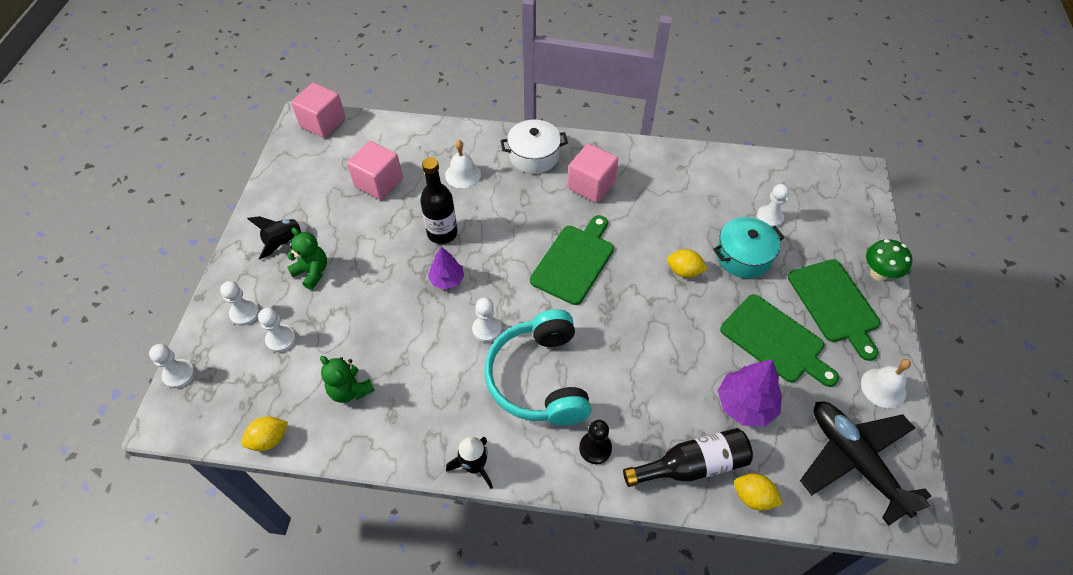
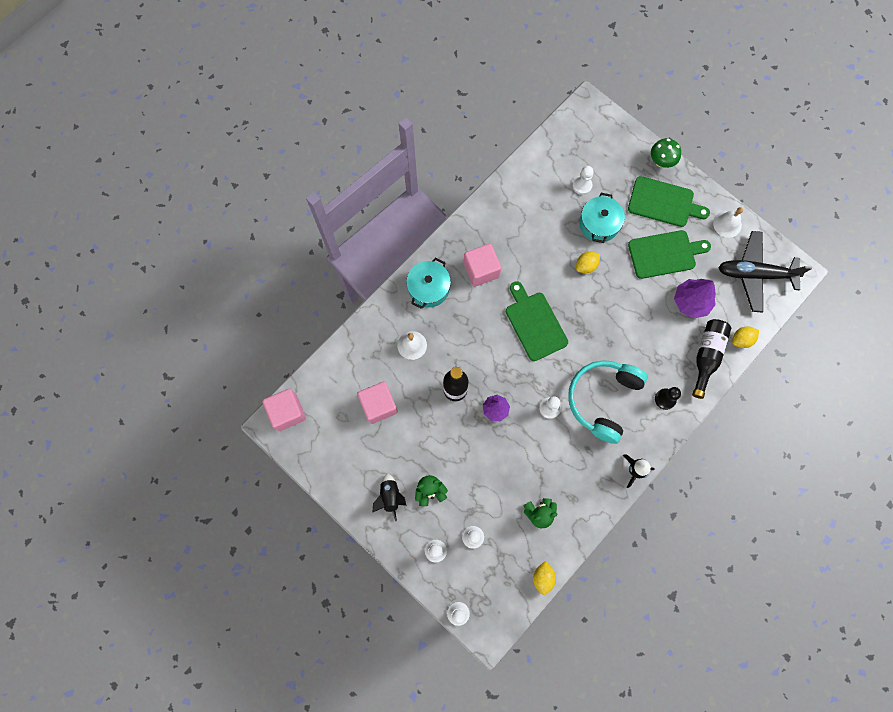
camera: 55 degrees left, 20 degrees up
turquoise headphones [484,309,591,425] -> turquoise headphones turned 90 degrees clockwise [568,360,648,444]
white pot [500,120,568,174] -> turquoise pot [406,258,451,309]

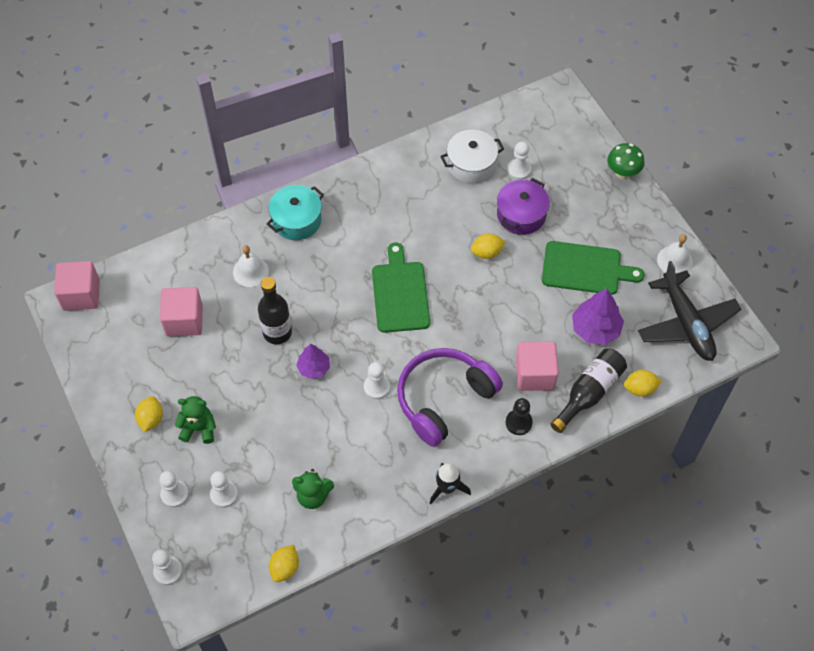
camera: 20 degrees right, 15 degrees down
black rocket [372,473,407,521] -> yellow lemon [135,396,163,432]
pink cube [464,244,501,287] -> pink cube moved to [516,341,559,391]
turquoise headphones [568,360,648,444] -> purple headphones [397,348,503,447]
turquoise pot [579,193,625,243] -> purple pot [497,178,550,235]
green cutting board [628,176,710,227] -> none
black plane [718,231,812,313] -> black plane turned 135 degrees counterclockwise [638,261,741,361]
none -> white pot [440,130,504,183]

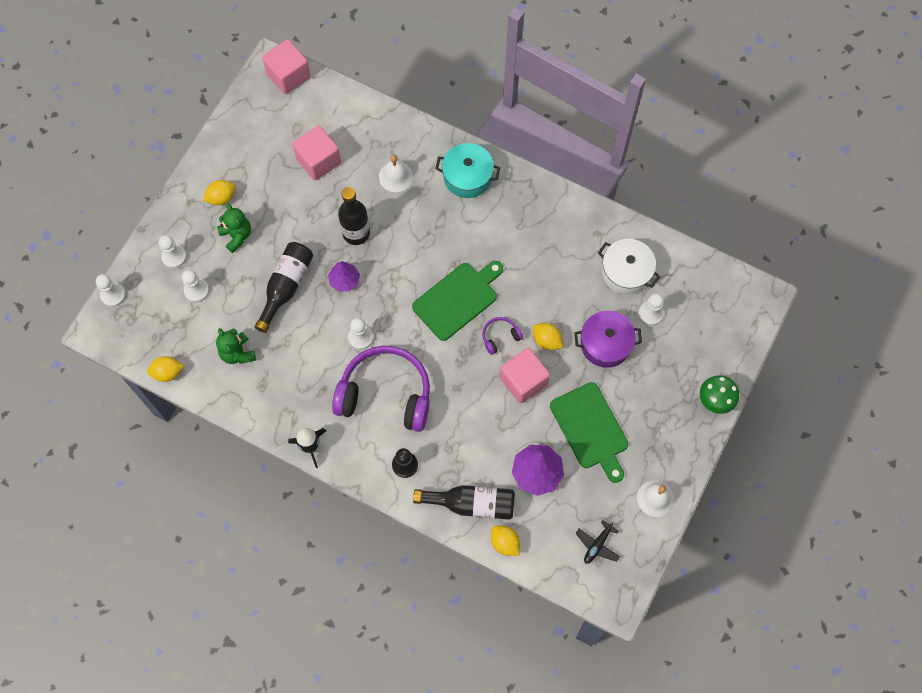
camera: 55 degrees right, 10 degrees up
pink cube [516,341,559,391] -> pink cube moved to [500,348,550,404]
black plane [638,261,741,361] -> black plane [575,520,620,564], size x0.45
none -> black bottle [254,242,313,333]
none -> purple headphones [482,317,523,355]

